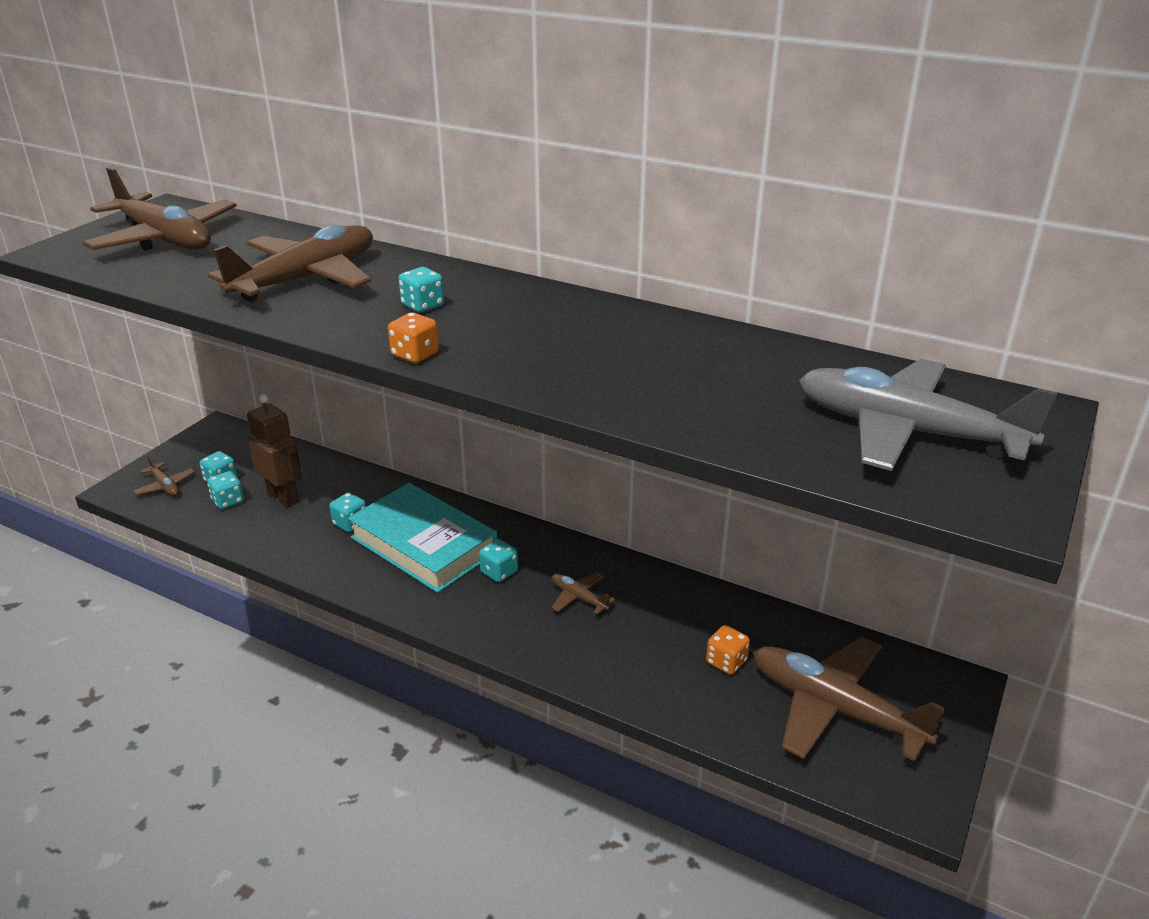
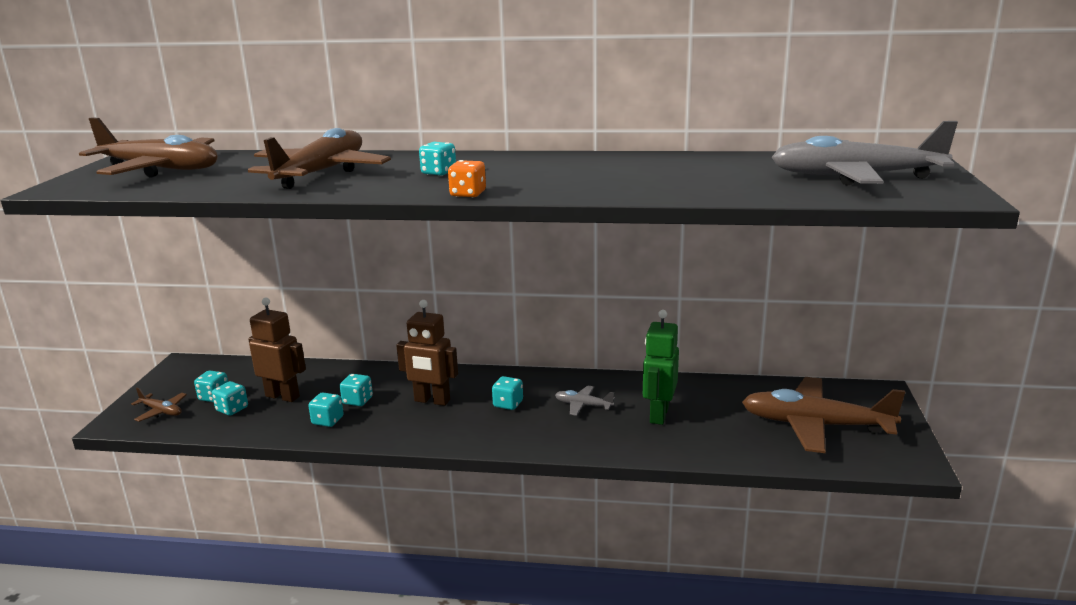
camera: 20 degrees left, 10 degrees down
turquoise book [348,483,497,593] -> brown robot [396,300,458,406]
brown plane [551,573,616,615] -> grey plane [555,386,615,416]
orange dice [706,625,750,675] -> none
none -> turquoise dice [308,393,344,427]
none -> green robot [643,310,679,425]

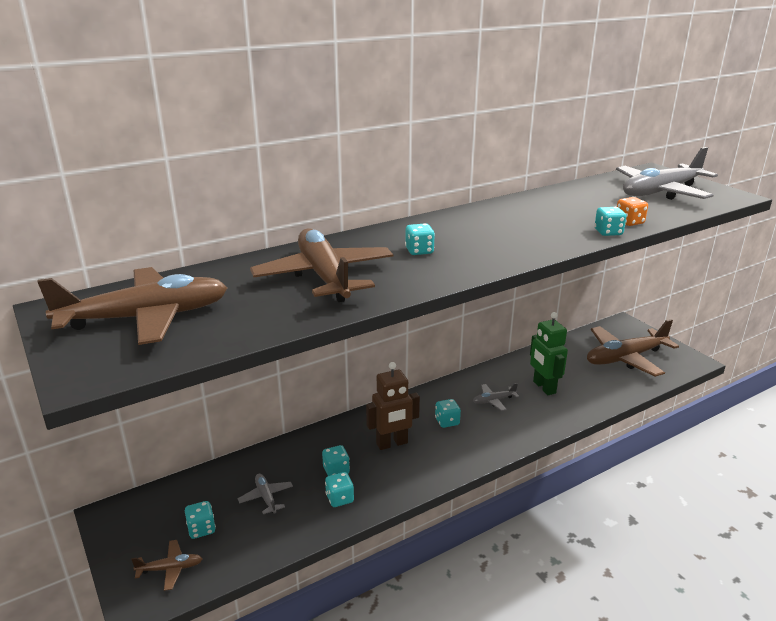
camera: 40 degrees left, 5 degrees up
turquoise dice [212,381,248,416] -> turquoise dice moved to [594,207,627,236]
brown robot [248,298,306,402] -> grey plane [238,474,293,514]
orange dice [448,160,486,197] -> orange dice moved to [617,197,648,226]

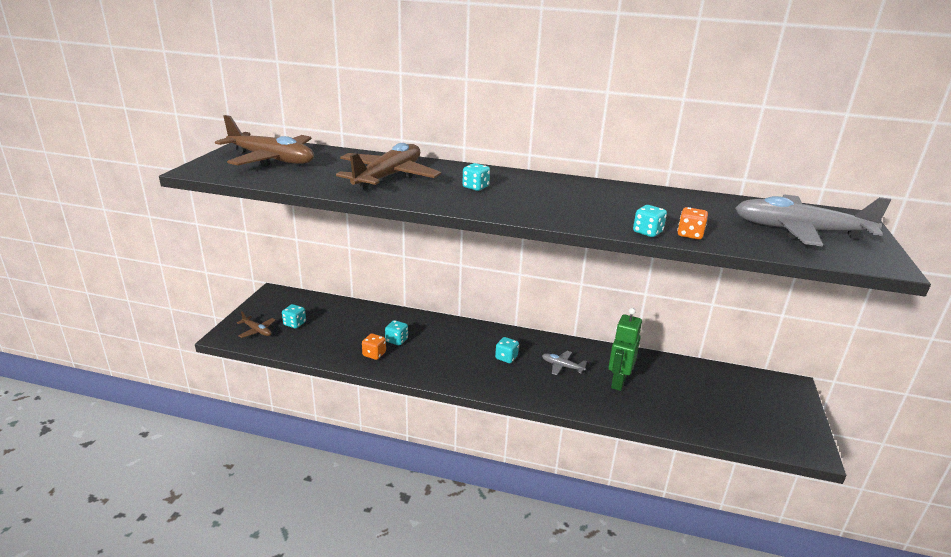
camera: 45 degrees right, 0 degrees up
grey plane [238,474,293,514] -> none
turquoise dice [325,472,354,507] -> orange dice [362,333,386,360]
brown robot [366,362,420,450] -> none
brown plane [587,319,679,377] -> none

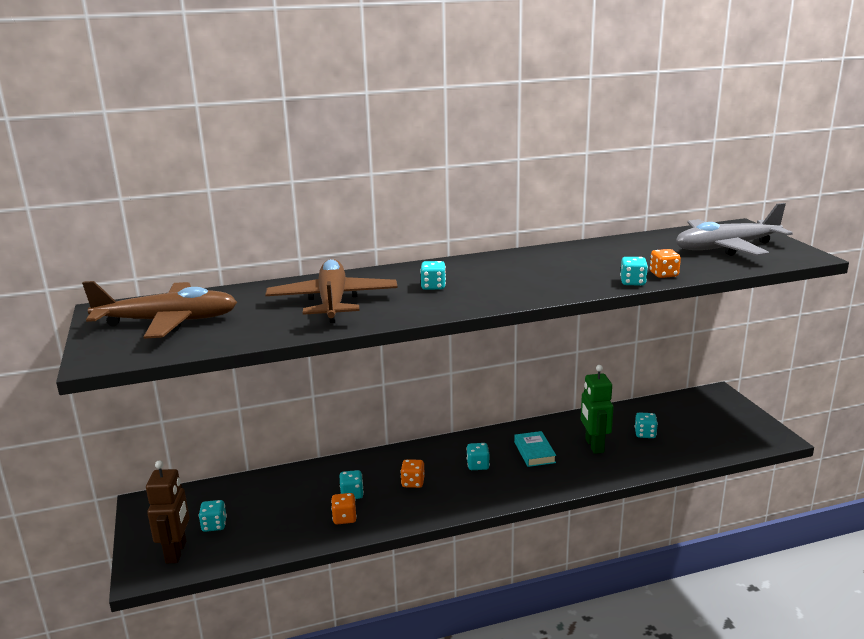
camera: 30 degrees left, 5 degrees down
brown plane [237,311,276,338] -> brown robot [146,460,189,564]
grey plane [542,351,587,375] -> turquoise book [514,431,556,467]
none -> orange dice [401,459,425,488]
none -> turquoise dice [635,412,658,438]

